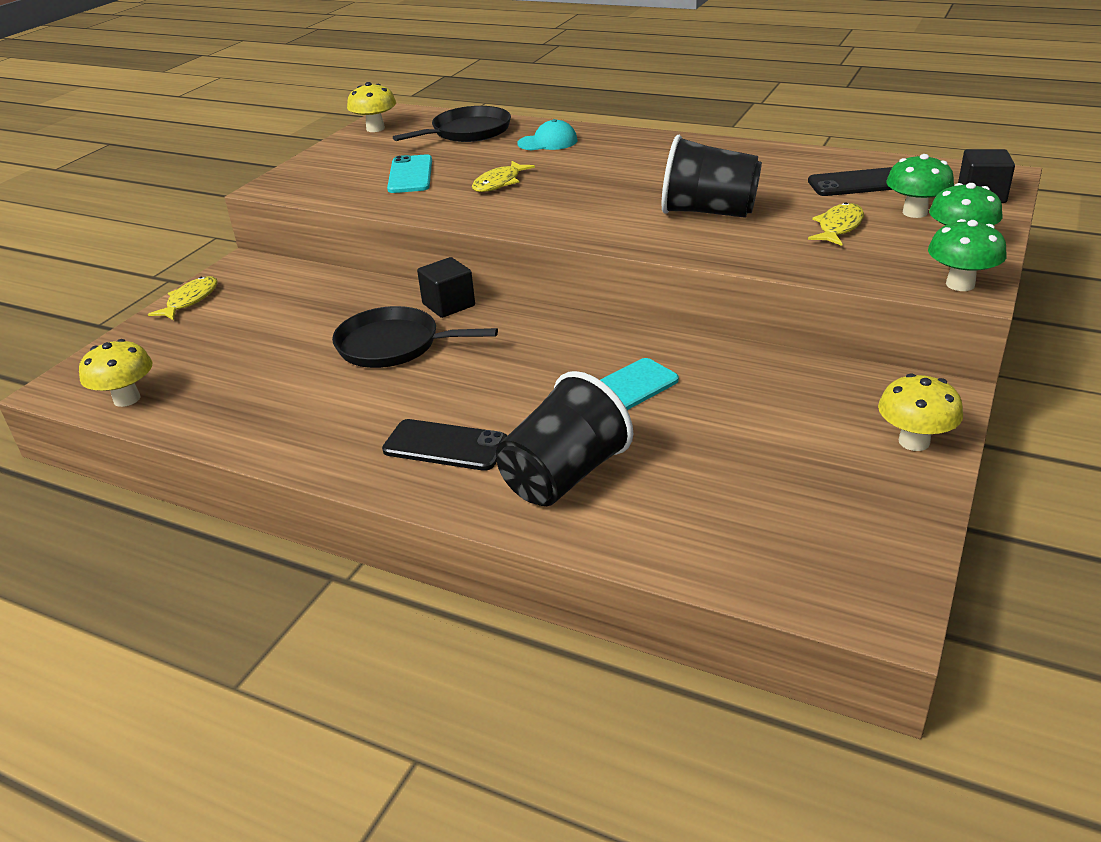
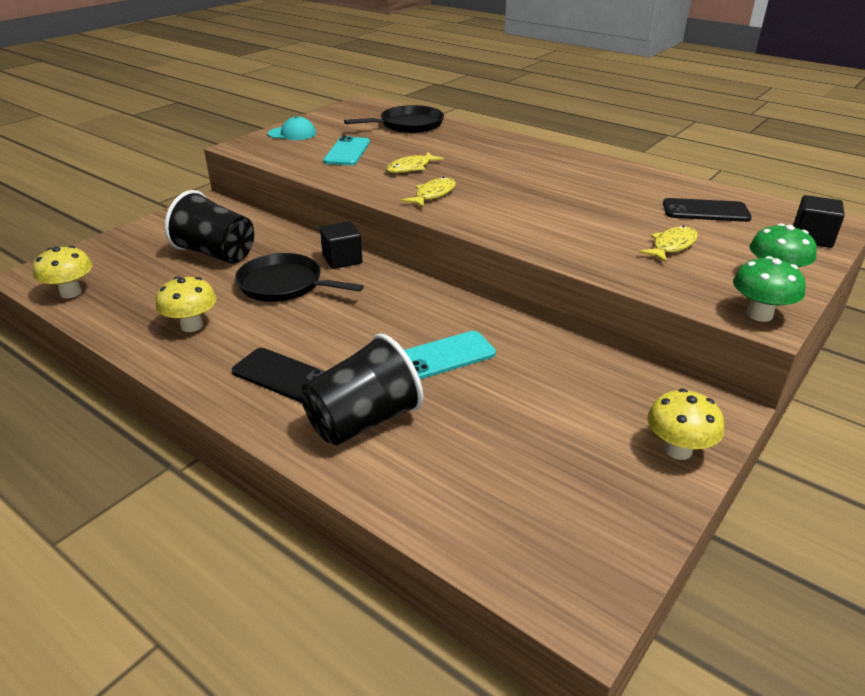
camera: 10 degrees right, 0 degrees up
yellow fish [148,276,218,320] -> yellow fish moved to [402,177,456,207]
yellow mushroom [347,82,396,132] -> yellow mushroom moved to [156,276,217,332]
turquoise cap [517,119,577,150] -> turquoise cap moved to [268,116,316,140]
black cup [662,135,762,218] -> black cup moved to [164,190,254,264]
green mushroom [886,154,954,218] -> none

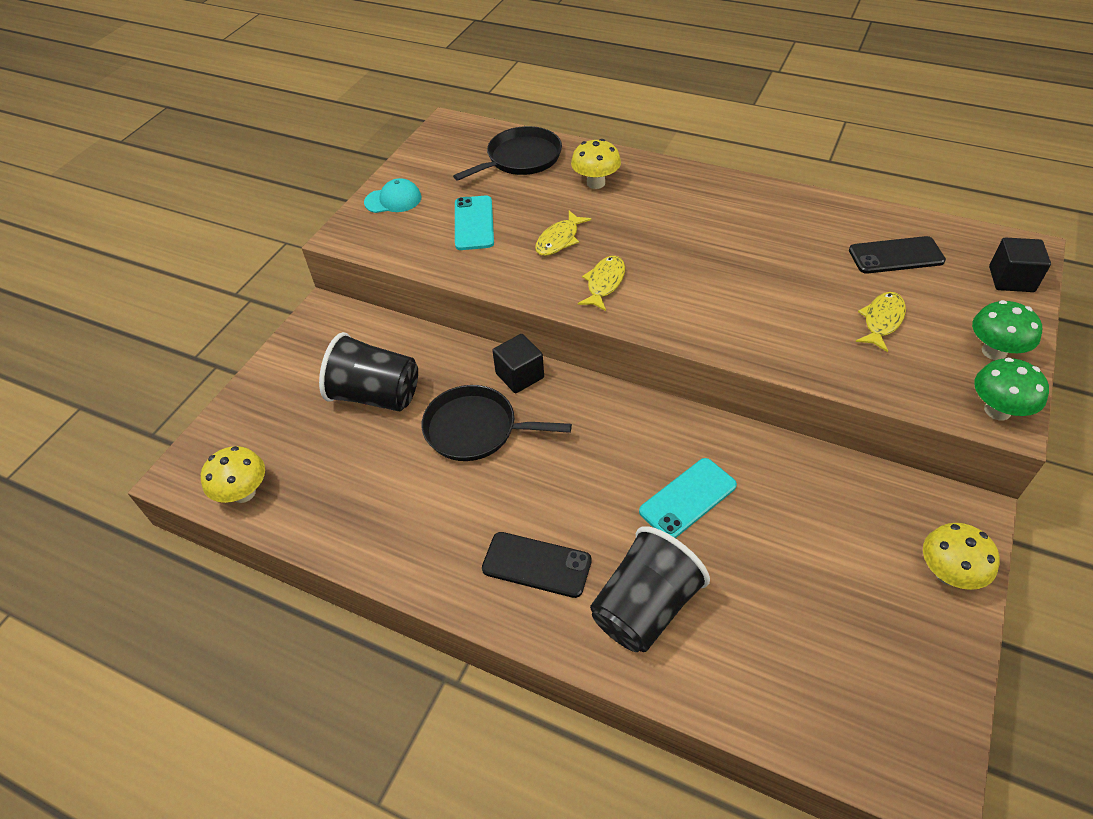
camera: 10 degrees left, 15 degrees up
yellow mushroom [156,276,217,332] -> yellow mushroom moved to [571,139,621,189]

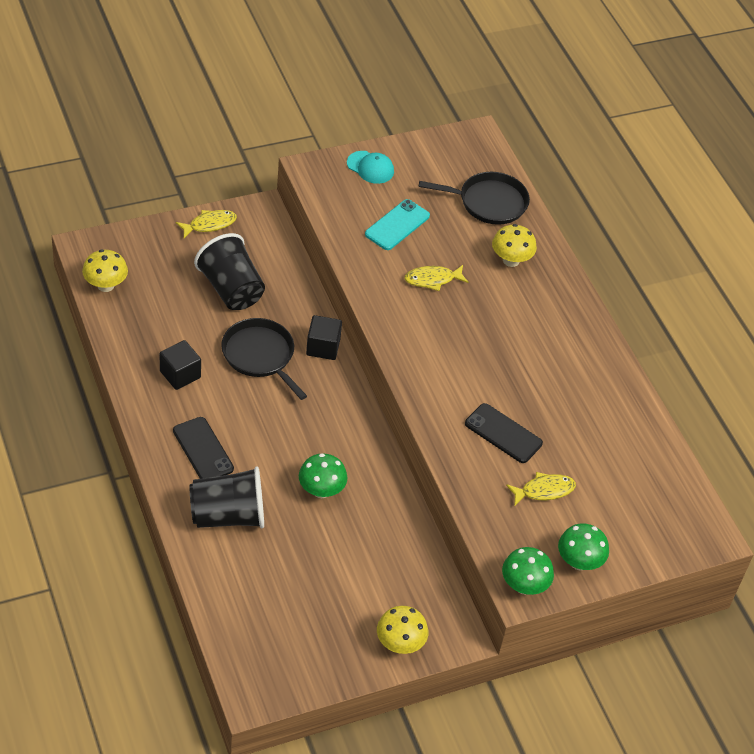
camera: 35 degrees right, 0 degrees up
yellow fish [578,256,625,311] -> yellow fish moved to [176,210,237,238]
turquoise phone [639,458,737,538] -> green mushroom [299,453,347,498]
black phone [849,236,946,273] -> black phone moved to [465,403,543,463]
black cube [989,238,1051,292] -> black cube moved to [160,340,201,390]

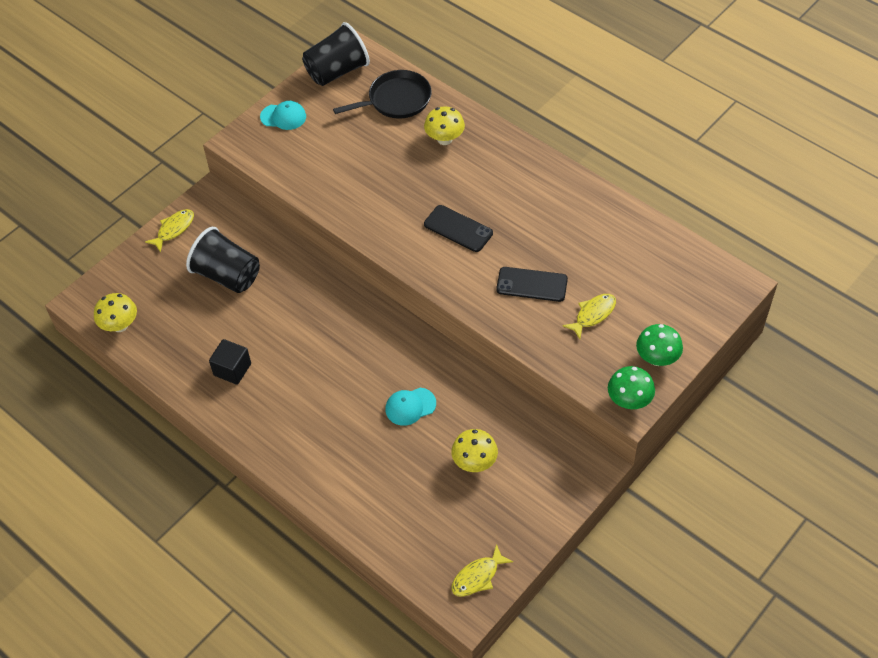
camera: 20 degrees left, 5 degrees up
black phone [173,417,234,479] -> black phone moved to [424,205,493,252]
black cup [190,466,264,528] -> black cup moved to [302,22,370,86]
black pan [221,318,307,400] -> none
green mushroom [299,453,347,498] -> turquoise cap [385,388,436,426]
black cube [306,315,342,360] -> none
turquoise phone [365,199,430,250] -> none
yellow mushroom [377,606,428,654] -> yellow mushroom moved to [451,429,498,472]
yellow fish [404,265,469,291] -> yellow fish moved to [451,544,513,597]

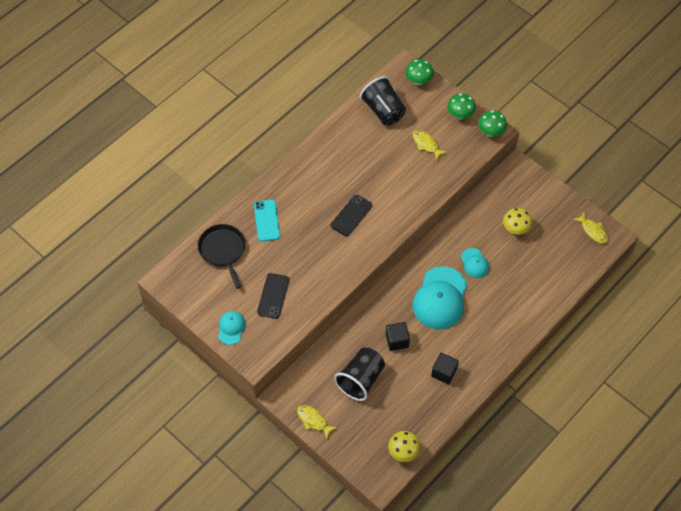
camera: 90 degrees left, 5 degrees up
black cup [302,22,370,86] -> black cup moved to [360,76,406,125]
yellow mushroom [424,106,465,145] -> turquoise phone [254,199,280,242]
black phone [496,267,568,302] -> black phone moved to [257,273,289,319]
none -> black cube [386,322,410,351]
none -> green mushroom [406,59,434,85]
none -> turquoise cap [412,266,467,329]

